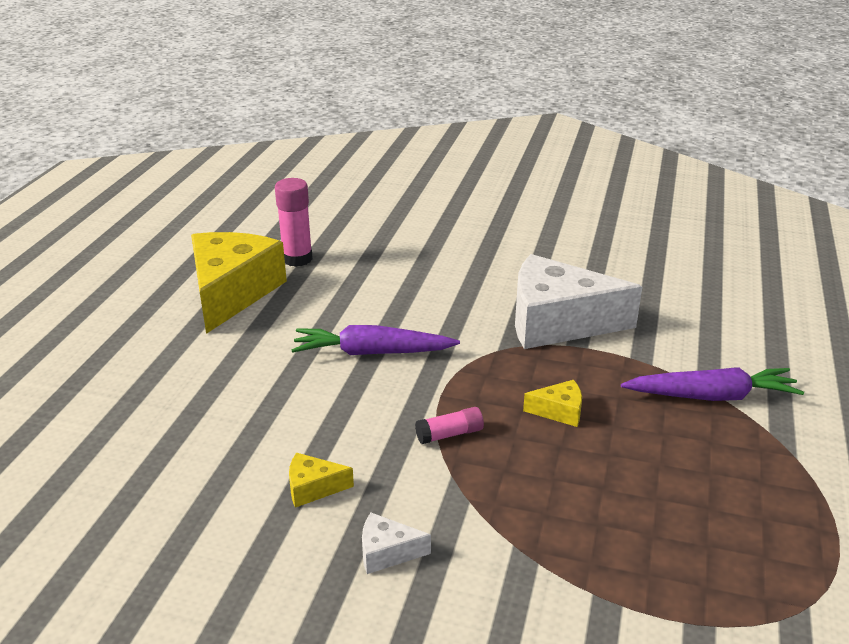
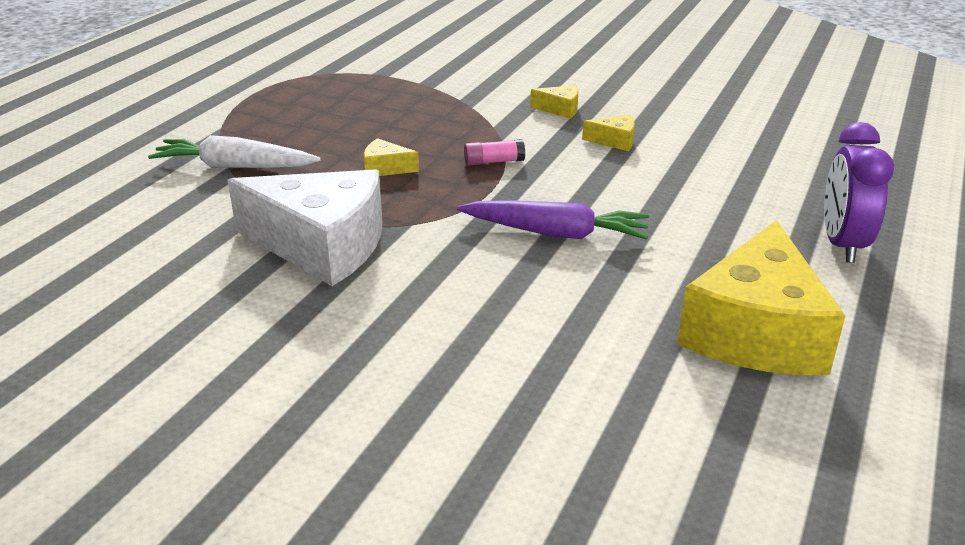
camera: 170 degrees left, 0 degrees up
pink glue stick [275,178,313,267] -> none
white cheese [362,513,431,574] -> yellow cheese [530,85,578,119]
purple carrot [621,368,804,401] -> white carrot [148,135,321,168]
none -> purple clock [824,122,894,263]

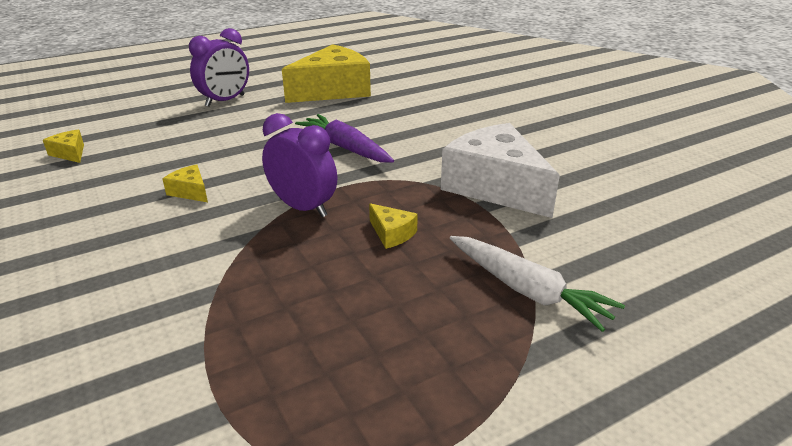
camera: 145 degrees left, 0 degrees up
pink glue stick [464,139,525,166] -> purple clock [262,113,337,217]
yellow cheese [530,85,578,119] -> yellow cheese moved to [43,130,84,163]

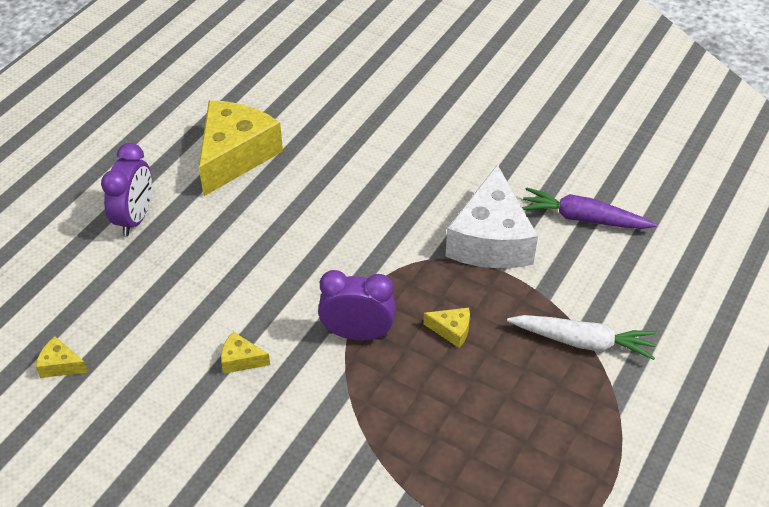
camera: 30 degrees left, 15 degrees up
purple carrot [295,114,394,162] -> purple carrot moved to [522,187,657,229]
white cheese [441,123,560,218] -> white cheese turned 105 degrees counterclockwise [445,164,538,268]

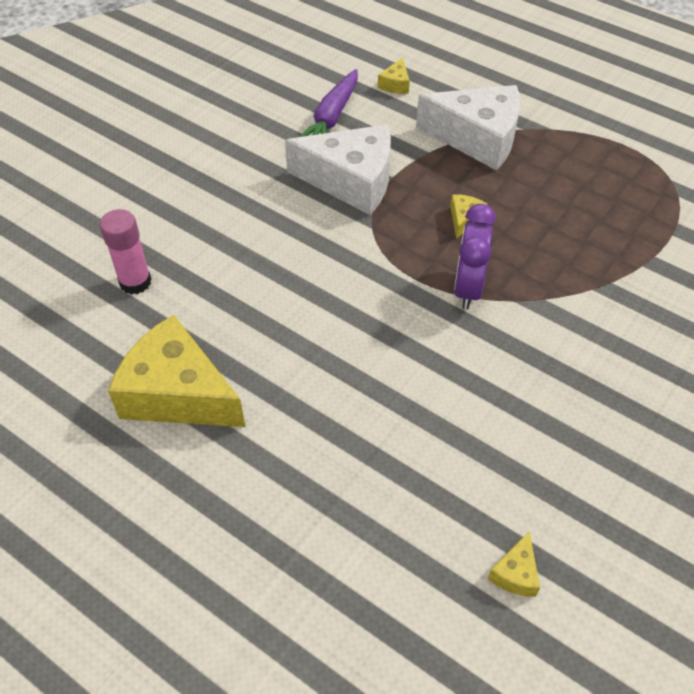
camera: 85 degrees left, 5 degrees up
purple clock [101,143,152,236] -> none
yellow cheese [221,332,270,374] -> yellow cheese moved to [378,57,410,94]
white carrot [507,315,657,360] -> white cheese [416,85,520,171]
none -> pink glue stick [100,209,152,294]

